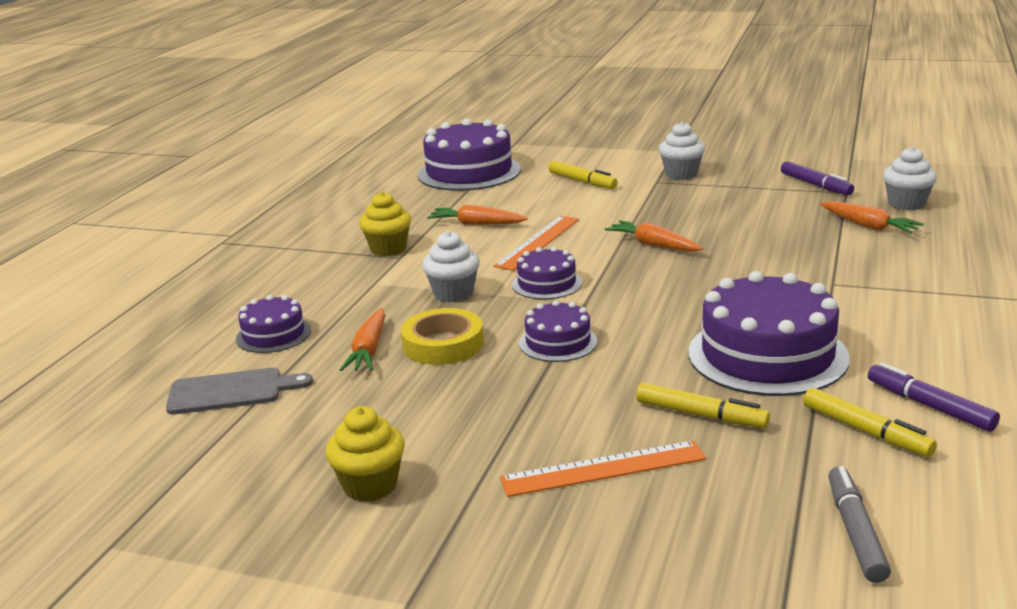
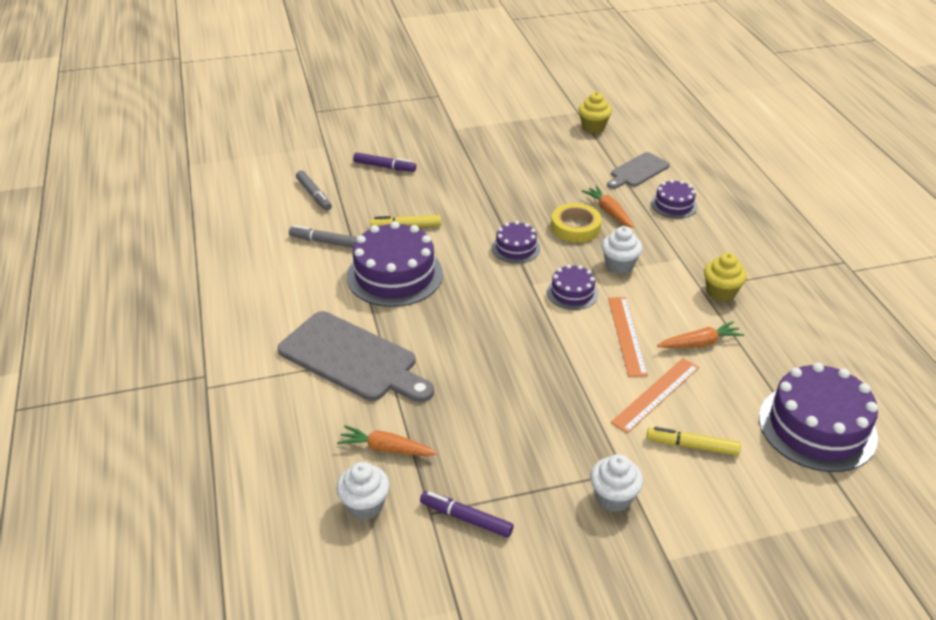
camera: 145 degrees right, 15 degrees up
yellow cupcake [326,406,405,502] -> yellow cupcake moved to [578,92,612,133]
orange ruler [500,440,706,497] -> orange ruler moved to [611,358,699,433]
orange carrot [605,220,703,251] -> none
yellow marker [803,388,937,457] -> grey marker [289,225,357,248]
purple marker [868,363,1000,432] -> purple marker moved to [353,152,416,172]
none -> grey cutting board [278,311,434,402]

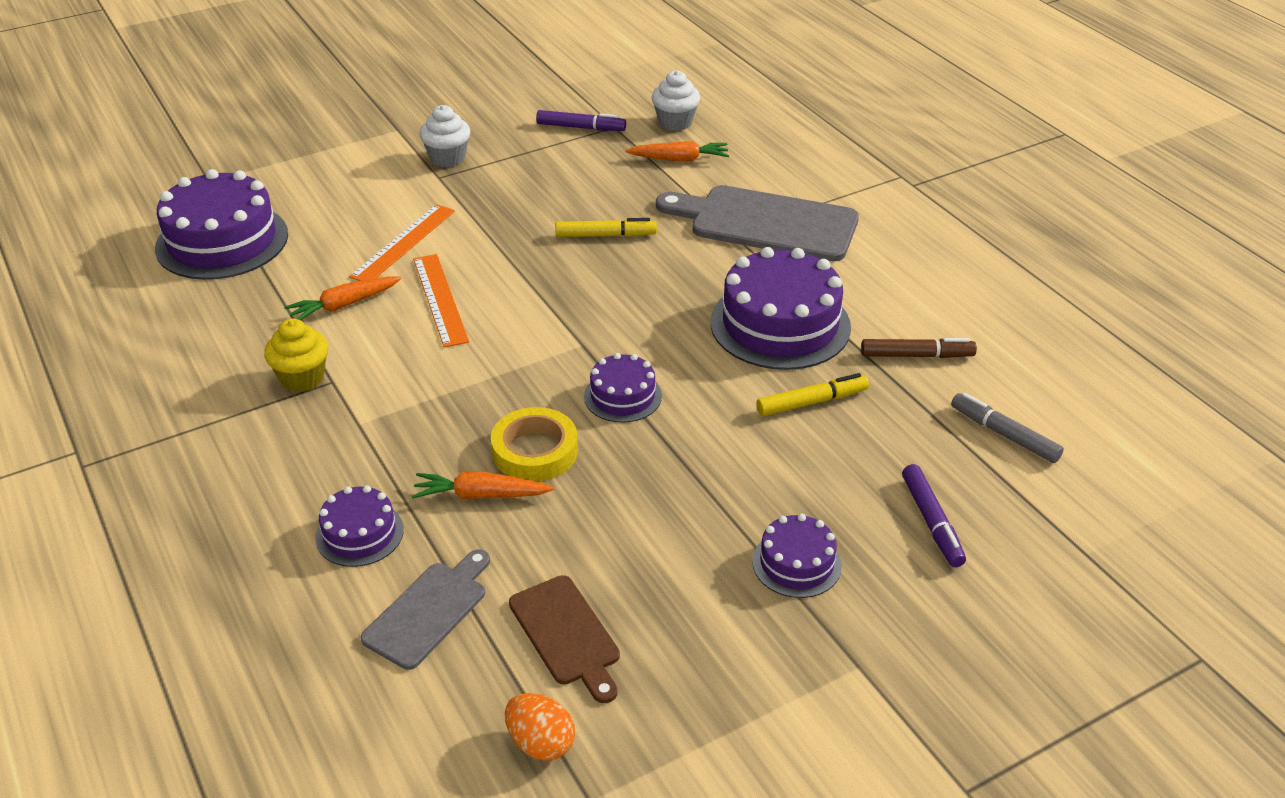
camera: 165 degrees right, 0 degrees up
grey marker [289,225,357,248] -> brown marker [861,338,977,358]
purple marker [353,152,416,172] -> purple marker turned 105 degrees counterclockwise [902,464,966,567]
purple cake [547,264,598,310] -> purple cake moved to [752,514,842,598]
yellow cupcake [578,92,612,133] -> orange egg [505,693,575,761]
orange carrot [582,186,634,228] -> orange carrot turned 135 degrees clockwise [412,472,554,499]
white cupcake [602,226,642,274] -> none
yellow marker [647,427,741,456] -> yellow marker moved to [555,218,657,237]
none -> brown cutting board [509,575,620,703]

